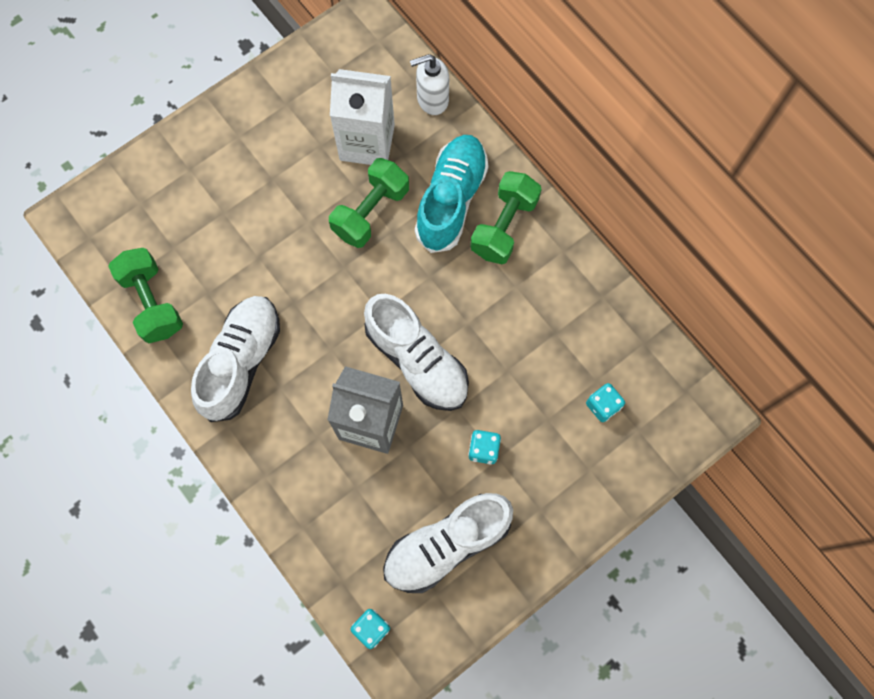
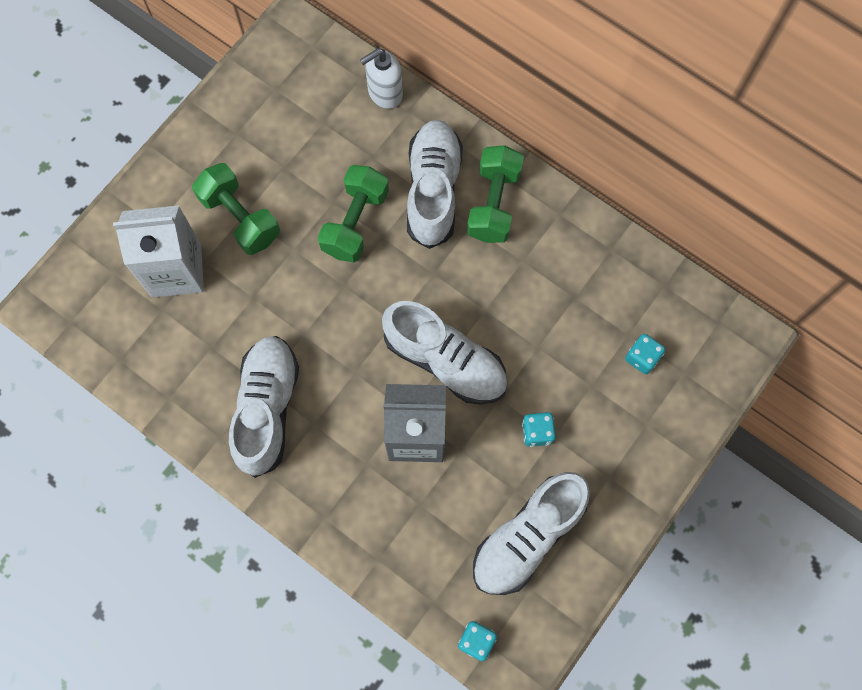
camera: 15 degrees left, 0 degrees up
green dumbbell [108,248,183,343] -> green dumbbell moved to [192,163,280,255]
white carton [330,69,395,165] -> white carton moved to [113,205,204,297]
turquoise shoe [415,135,489,253] -> white shoe [407,120,463,249]

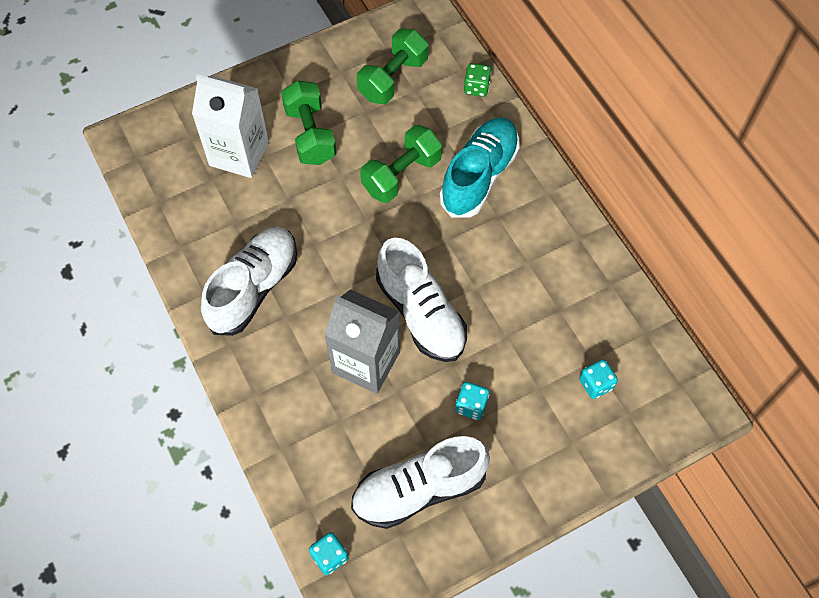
camera: 25 degrees right, 10 degrees down
white soap dispenser [360,48,403,109] -> green dice [464,63,491,97]
white shoe [407,120,463,249] -> turquoise shoe [439,117,519,218]
green dumbbell [467,145,524,243] -> green dumbbell moved to [357,29,428,104]

